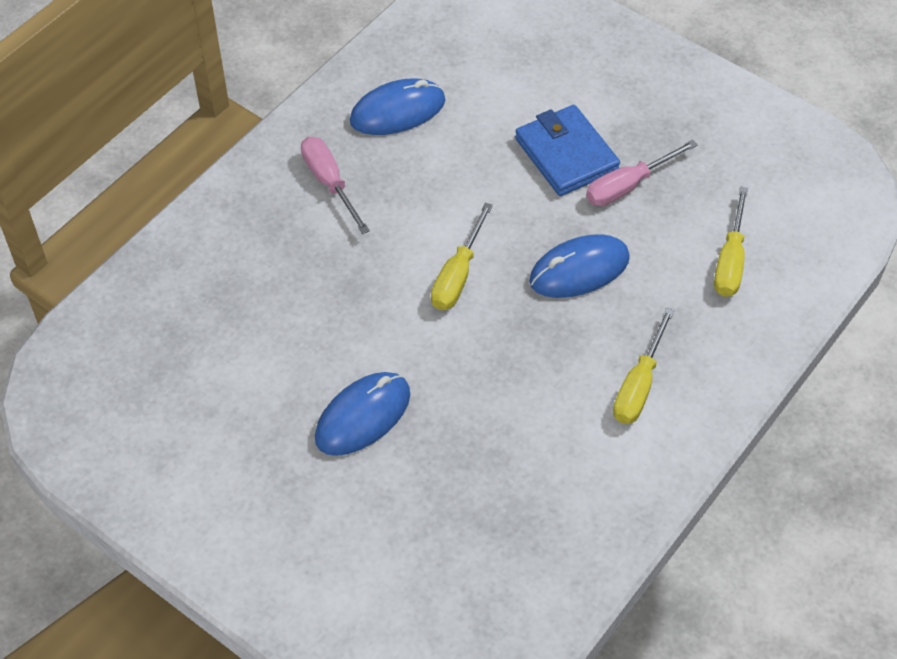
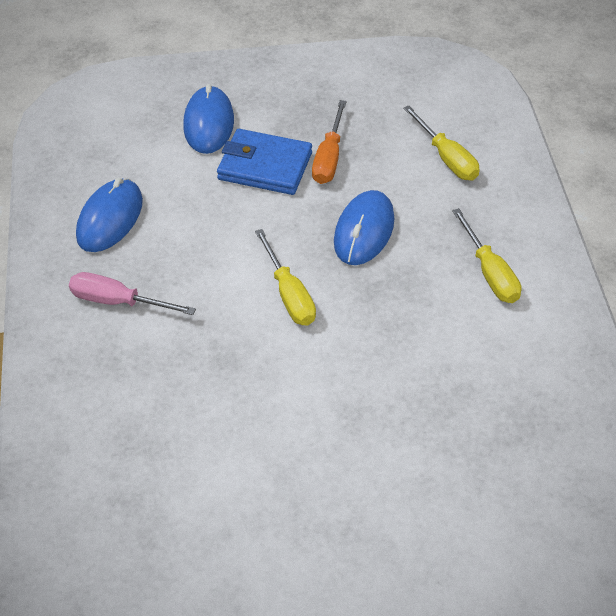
camera: 45 degrees left, 5 degrees down
blue mouse [315,372,410,456] -> blue mouse moved to [183,84,234,154]
pink screwdriver [586,140,697,206] -> orange screwdriver [312,100,347,184]

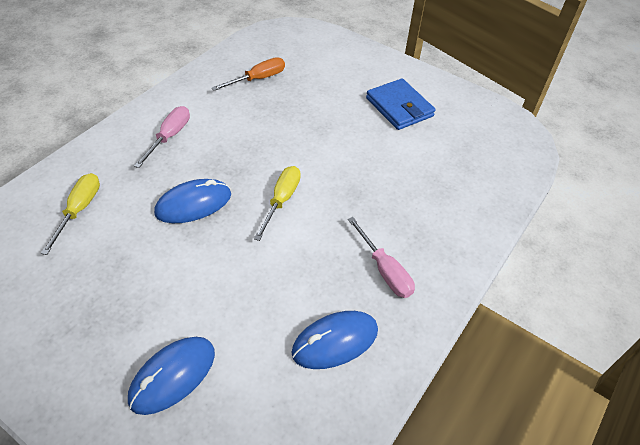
camera: 140 degrees left, 0 degrees up
blue wallet [217,129,312,195] -> blue wallet moved to [366,78,436,130]
orange screwdriver [312,100,347,184] -> orange screwdriver moved to [212,57,285,91]
yellow screwdriver [452,208,521,303] -> pink screwdriver [134,106,190,168]

